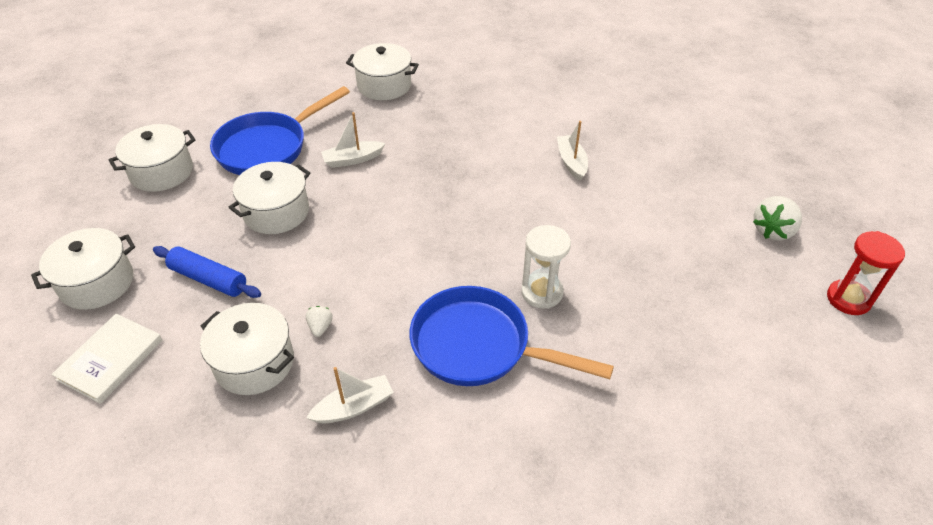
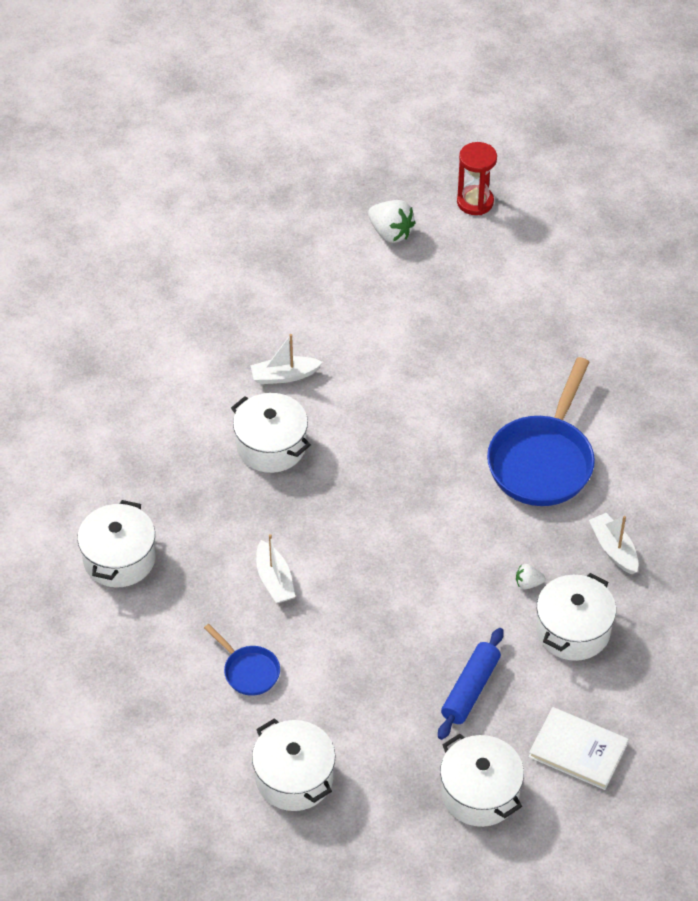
camera: 90 degrees left, 5 degrees up
blue pan [210,86,350,175] -> blue pan [204,624,280,696], size x0.49
white pot [228,162,310,234] -> white pot moved to [231,393,311,473]
white hourglass [521,225,571,309] -> none

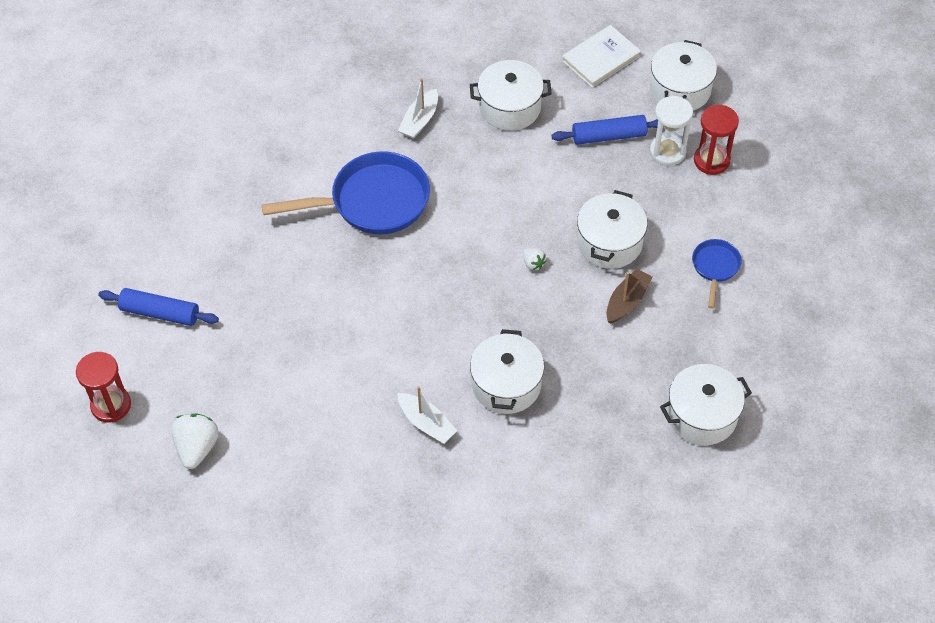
camera: 125 degrees left, 5 degrees up
white pot [252,718,336,811] -> white pot moved to [577,190,647,269]
white boat [256,534,295,603] -> brown boat [606,268,652,324]
white strawberry [516,564,545,589] -> white strawberry moved to [523,248,546,270]
white book [529,707,629,790] -> white book turned 60 degrees clockwise [562,25,641,88]
none -> blue rolling pin [98,288,219,326]
none -> white hourglass [650,95,693,166]
none -> red hourglass [694,105,739,175]

